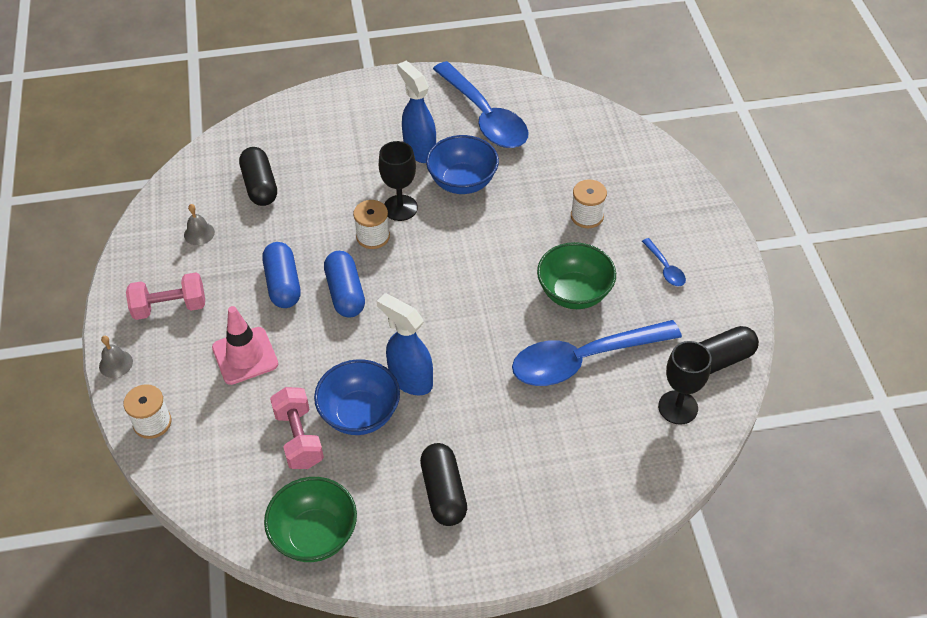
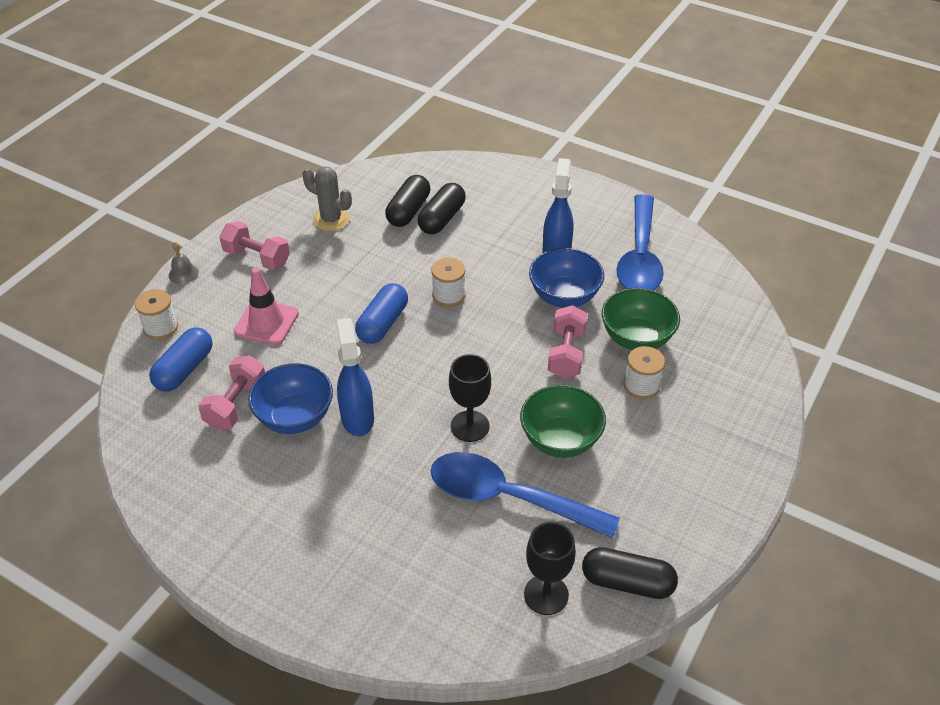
camera: 40 degrees right, 5 degrees down
grey bell [184,204,215,245] -> grey cactus [303,166,352,231]
blue capsule [262,242,301,308] -> blue capsule moved to [149,328,213,391]
green bowl [264,477,357,562] -> green bowl moved to [602,288,680,350]
black goblet [379,141,418,221] -> black goblet moved to [449,354,491,442]
black capsule [420,443,467,526] -> black capsule moved to [418,183,466,234]
blue spoon [642,238,686,286] -> none
none -> pink dumbbell [548,305,588,378]

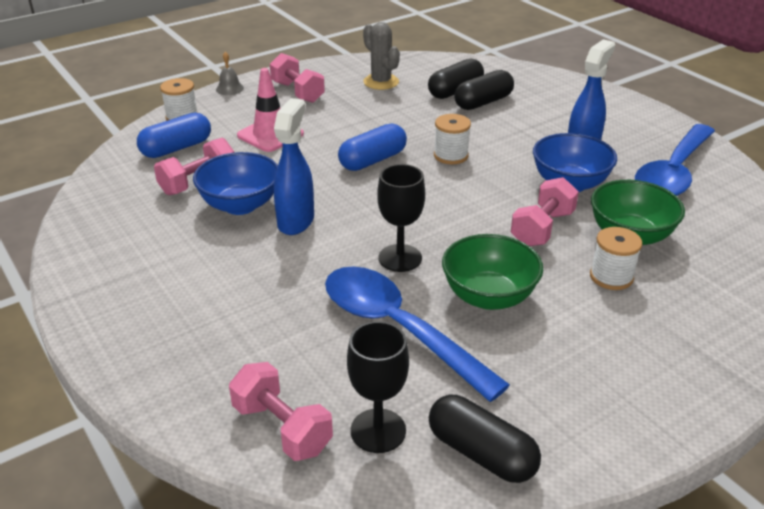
camera: 25 degrees right, 10 degrees down
none -> pink dumbbell [229,362,333,461]

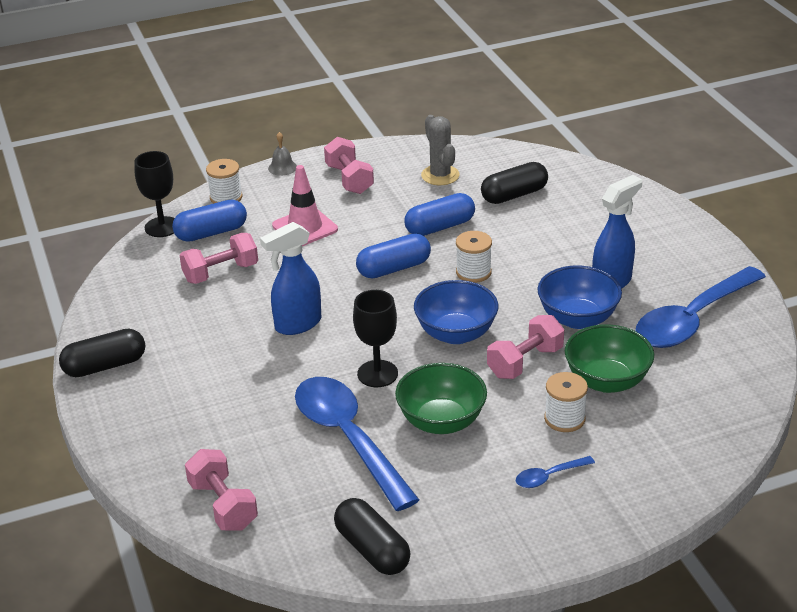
camera: 15 degrees right, 0 degrees up
blue bowl [193,152,278,215] -> blue bowl moved to [414,280,498,344]
blue spray bottle [274,98,314,235] -> blue spray bottle turned 150 degrees counterclockwise [260,222,321,335]
black goblet [347,321,409,453] -> black goblet moved to [134,151,175,237]
black capsule [454,70,514,110] -> black capsule moved to [59,329,145,377]
none -> blue capsule [404,193,475,236]
none -> blue spoon [516,456,595,488]

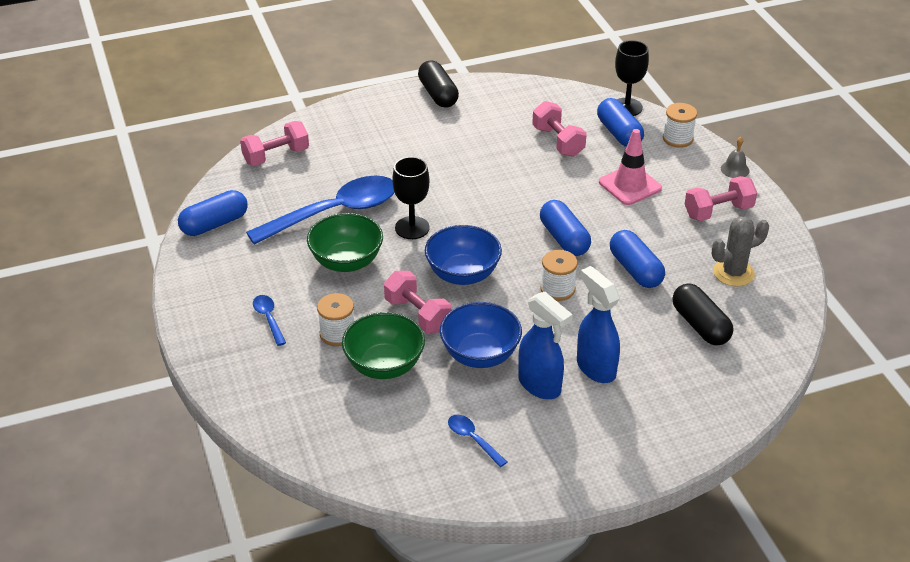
camera: 90 degrees right, 5 degrees up
blue spray bottle [260,222,321,335] -> blue spray bottle moved to [577,266,620,383]
black capsule [334,498,411,575] -> blue capsule [178,190,248,236]
blue spoon [636,266,766,348] -> blue spoon [448,415,507,467], size x0.41

